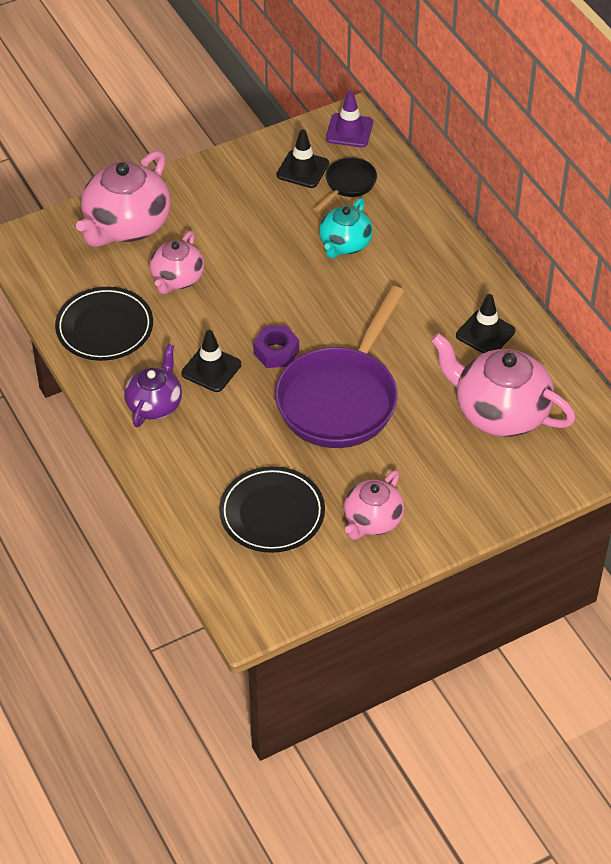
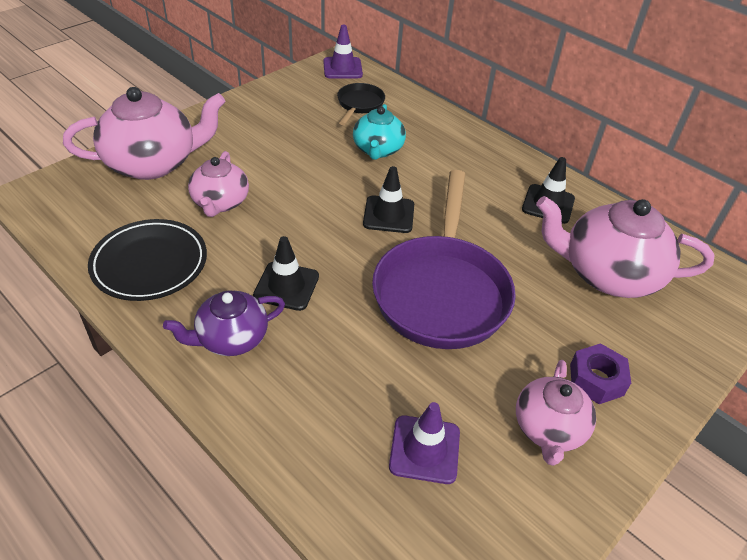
camera: 20 degrees left, 5 degrees down
pink teapot [76,150,170,247] -> pink teapot turned 120 degrees counterclockwise [63,87,226,180]
purple teapot [124,344,182,427] -> purple teapot turned 120 degrees counterclockwise [163,290,285,356]
black plate [219,466,325,553] -> purple traffic cone [389,402,460,484]
purple nut [253,325,299,368] -> purple nut moved to [570,343,631,404]
black traffic cone [276,130,329,188] -> black traffic cone moved to [363,166,414,233]

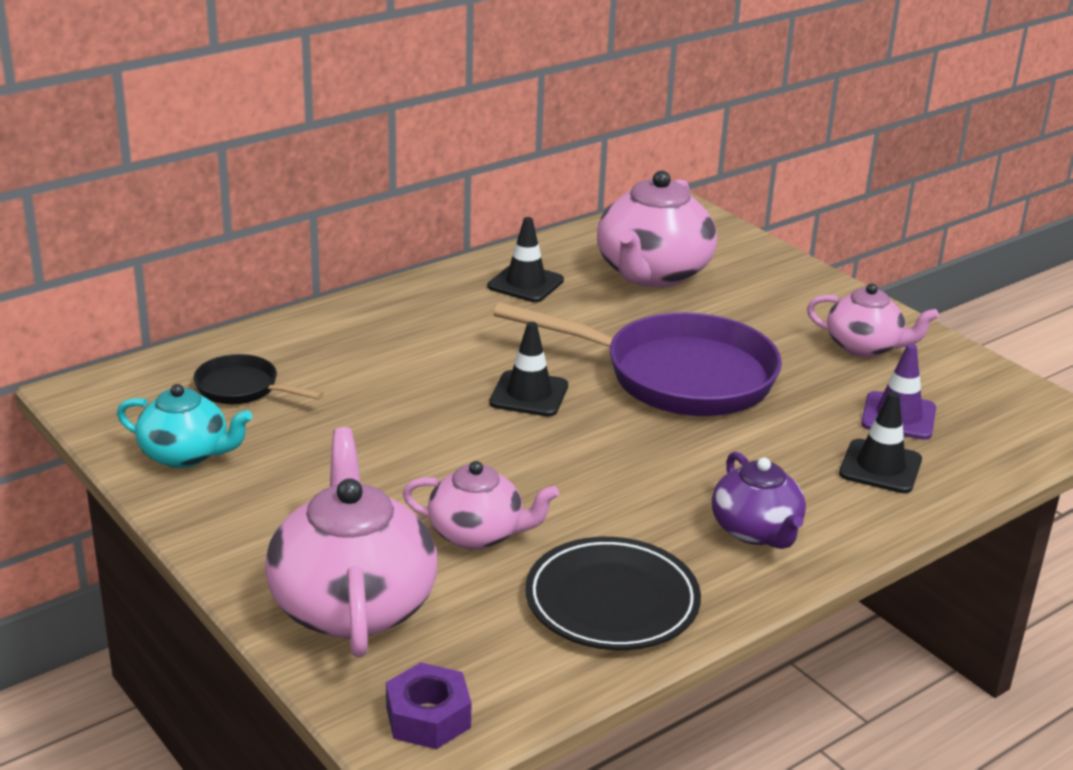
camera: 80 degrees left, 15 degrees down
black traffic cone [253,236,319,311] -> black traffic cone moved to [839,392,922,493]
purple traffic cone [323,25,363,78] -> none
turquoise teapot [353,104,406,160] -> turquoise teapot moved to [117,384,252,468]
purple nut [570,343,631,404] -> purple nut moved to [386,662,472,749]

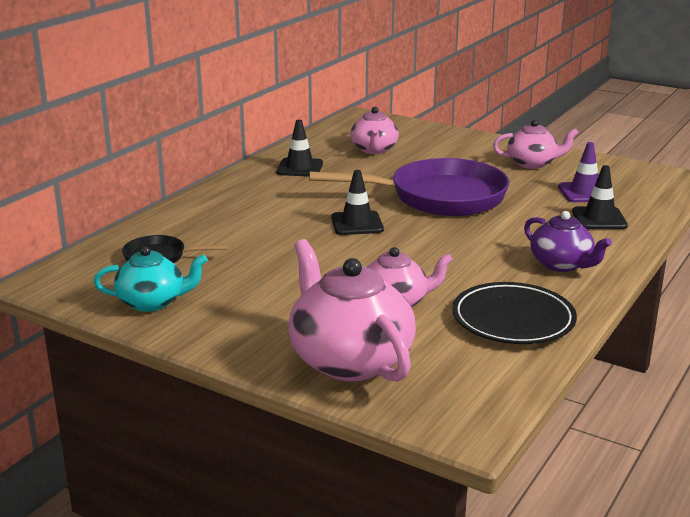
camera: 20 degrees left, 5 degrees down
purple nut [386,662,472,749] -> none
pink teapot [597,170,717,288] -> pink teapot [350,107,399,154], size x0.60

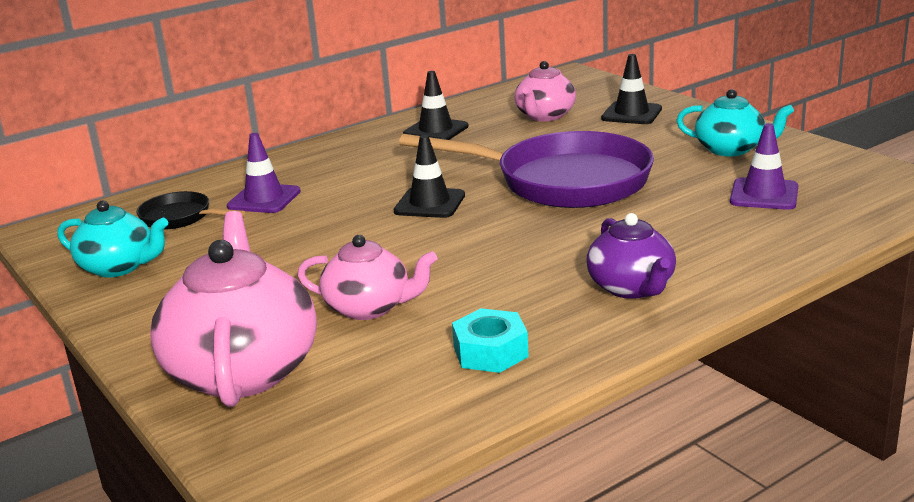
camera: 25 degrees right, 0 degrees up
black plate [452,282,577,344] -> turquoise nut [452,308,529,373]
pink teapot [493,120,579,169] -> turquoise teapot [676,89,794,157]
black traffic cone [572,165,628,229] -> black traffic cone moved to [601,54,662,124]
none -> purple traffic cone [227,133,301,213]

